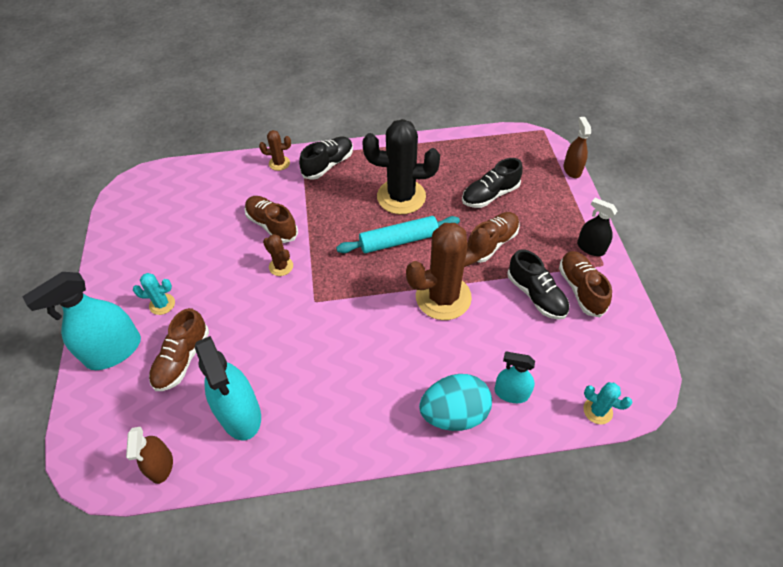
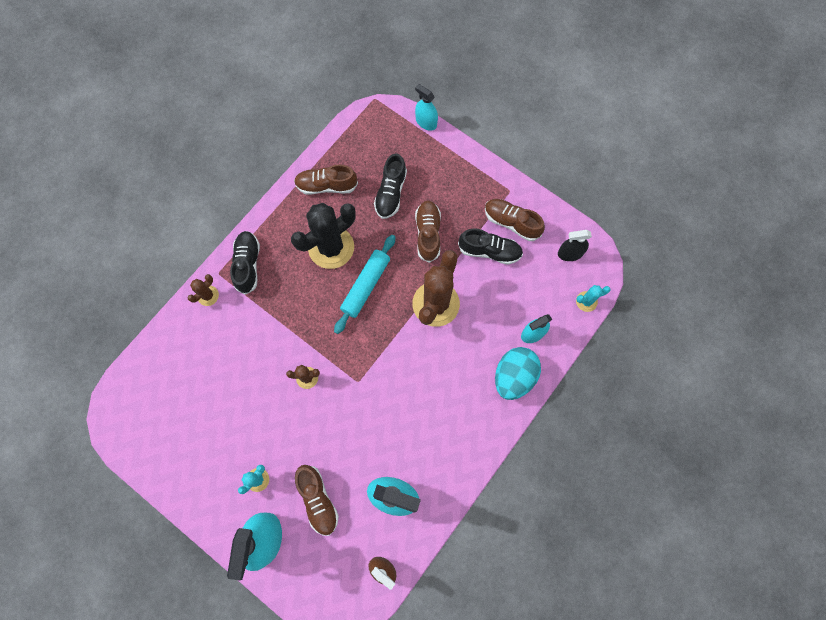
camera: 45 degrees left, 20 degrees up
brown shoe [245,196,298,243] -> brown shoe moved to [294,165,358,195]
brown spray bottle [564,117,591,178] -> turquoise spray bottle [415,84,438,131]
black spray bottle [577,198,617,256] -> black spray bottle moved to [558,230,592,261]

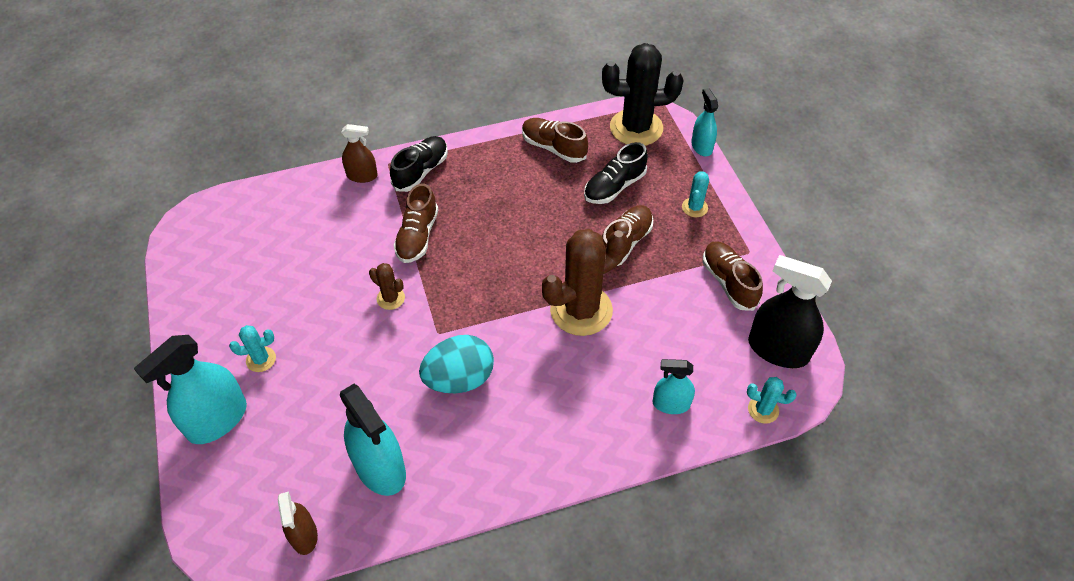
camera: 35 degrees right, 20 degrees down
brown cactus [188,274,219,306] -> brown spray bottle [341,124,378,183]
black cactus [291,203,356,269] -> black cactus moved to [602,43,683,146]
brown shoe [295,465,339,536] -> brown shoe moved to [394,184,438,263]
turquoise rolling pin [334,235,395,334] -> none
black shoe [458,228,523,265] -> none
turquoise egg [495,347,541,400] -> turquoise egg moved to [419,335,494,393]
black spray bottle [558,230,592,261] -> black spray bottle [748,255,832,368], size x1.73
none -> turquoise cactus [682,171,709,217]

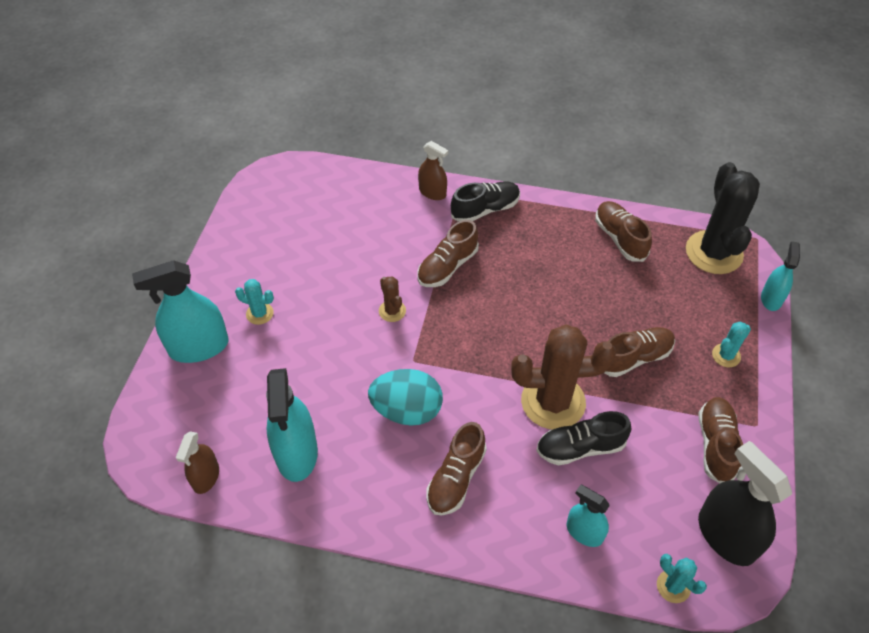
camera: 30 degrees right, 0 degrees up
black shoe [584,142,648,204] -> black shoe moved to [536,411,631,465]
black cactus [602,43,683,146] -> black cactus turned 60 degrees clockwise [686,162,760,274]
none -> brown shoe [426,422,487,516]

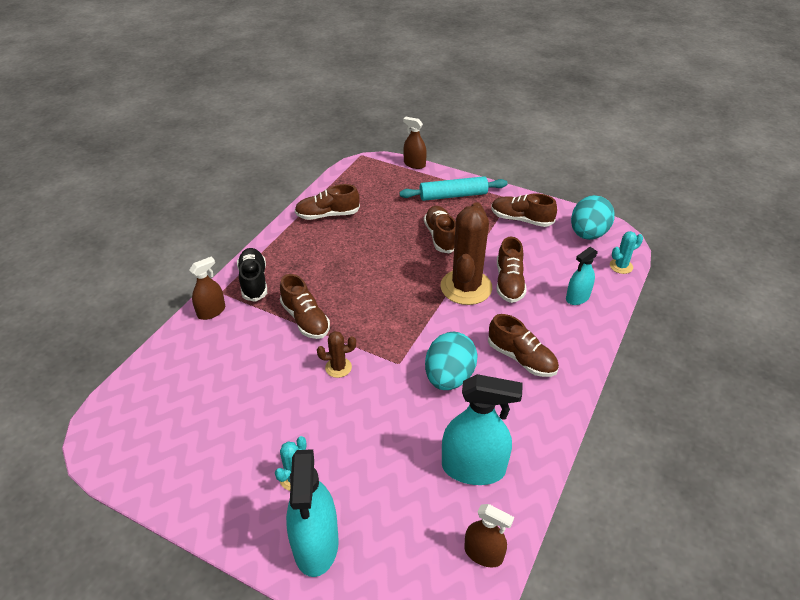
camera: 75 degrees left, 10 degrees down
black shoe [536,411,631,465] -> brown shoe [497,237,526,303]
black cactus [686,162,760,274] -> none
black spray bottle [698,441,792,566] -> turquoise egg [571,195,615,240]
turquoise cactus [712,322,751,367] -> turquoise rolling pin [399,176,508,201]
turquoise spray bottle [761,241,800,311] -> brown spray bottle [403,117,427,169]

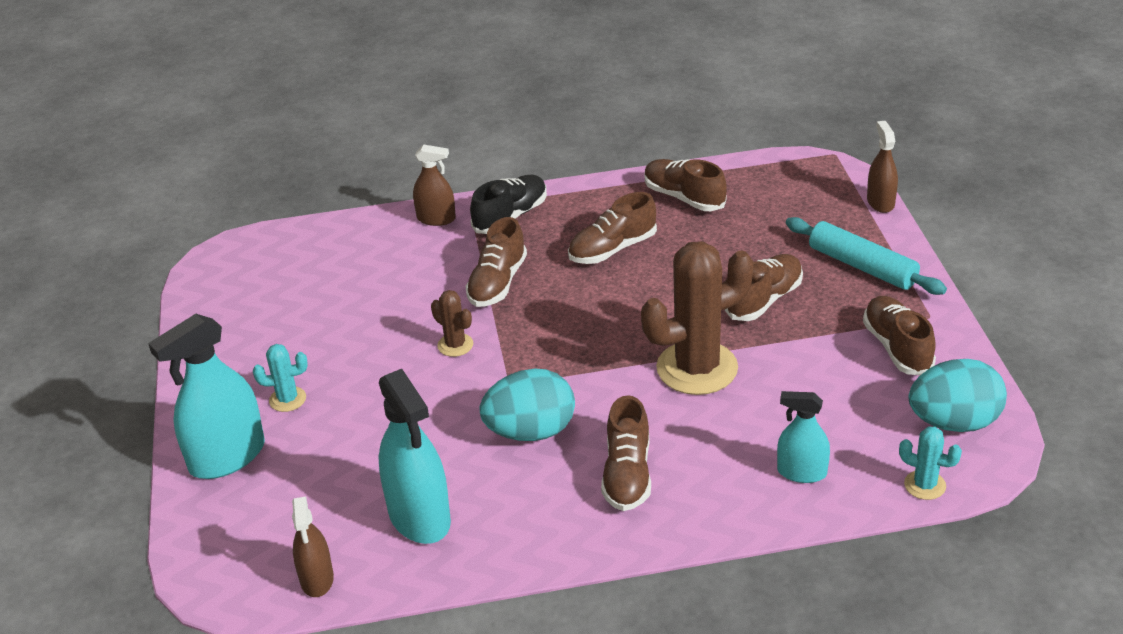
camera: 55 degrees right, 5 degrees down
brown shoe [497,237,526,303] -> brown shoe moved to [568,192,657,264]

